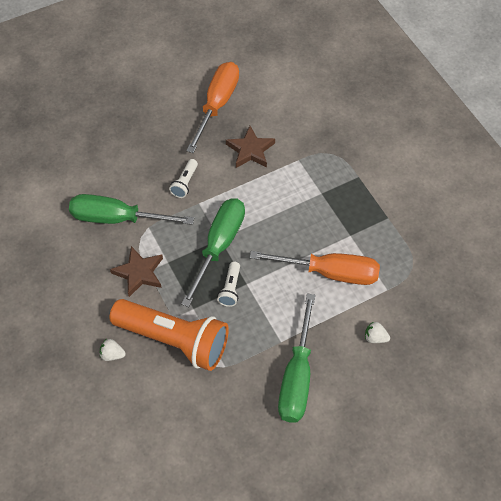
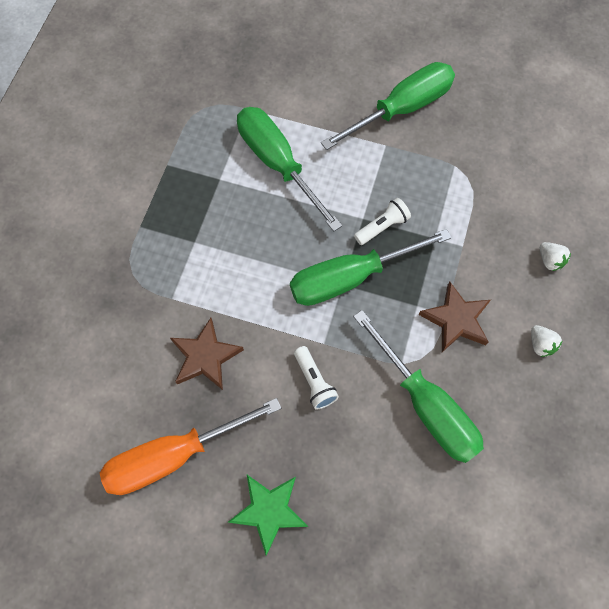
camera: 135 degrees left, 10 degrees up
orange flashlight [109,299,229,371] -> none
white flashlight [169,159,198,198] -> white flashlight turned 90 degrees clockwise [294,346,339,409]
orange screwdriver [250,251,380,285] -> green screwdriver [237,107,342,231]
white strawberry [365,322,390,343] -> white strawberry moved to [531,325,562,357]
none -> green star [228,475,309,556]

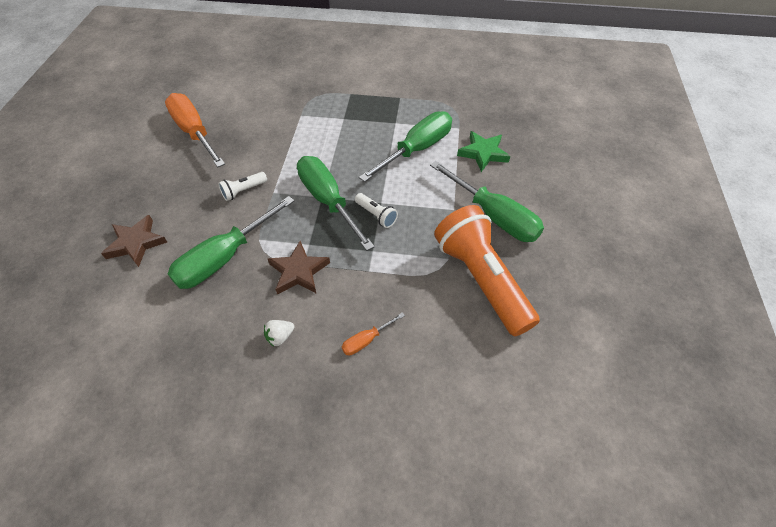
camera: 80 degrees right, 15 degrees down
brown star [170,318,244,390] -> brown star moved to [101,215,167,267]
green star [228,475,309,556] -> green star moved to [457,131,510,172]
white strawberry [540,242,571,271] -> orange screwdriver [342,312,405,355]
none -> orange flashlight [434,205,540,336]

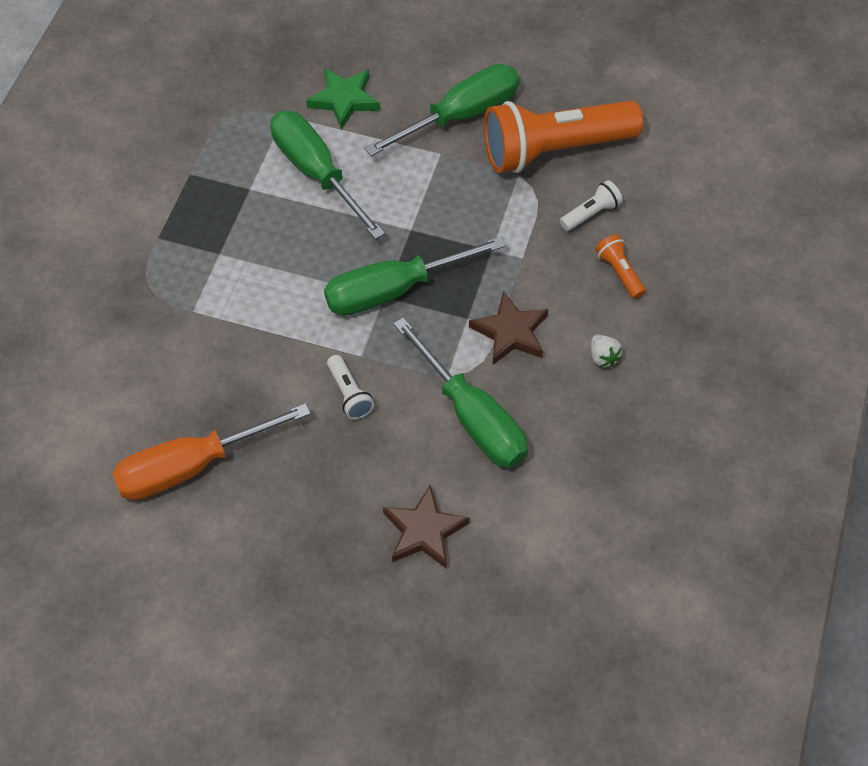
camera: 80 degrees left, 5 degrees up
orange screwdriver [342,312,405,355] -> orange flashlight [595,234,646,299]
white flashlight [355,193,398,228] -> white flashlight moved to [560,180,623,231]

